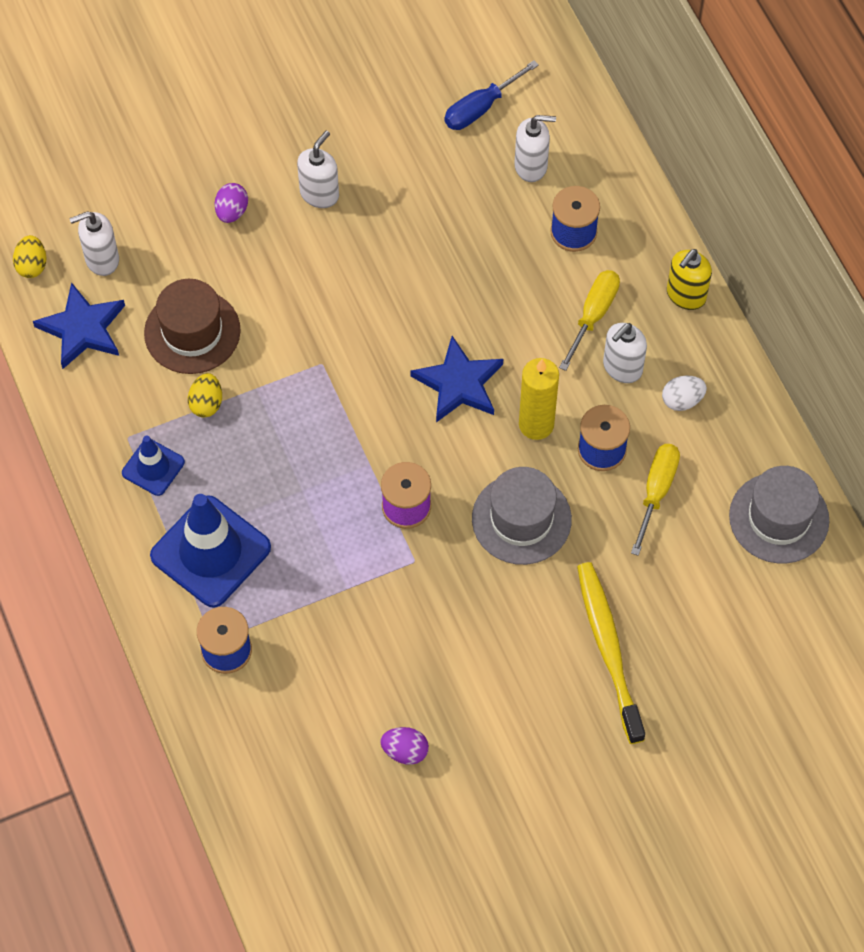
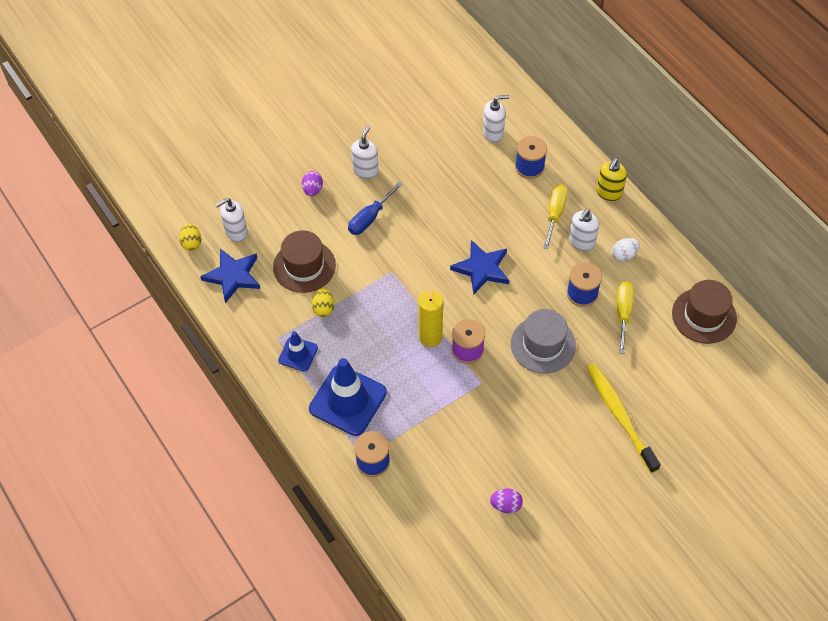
camera: 10 degrees left, 5 degrees down
blue screwdriver [444,60,539,130] -> blue screwdriver moved to [348,182,403,235]
yellow candle [519,358,559,440] -> yellow candle moved to [418,290,443,347]
grey hat [729,466,829,563] -> brown hat [672,280,737,344]

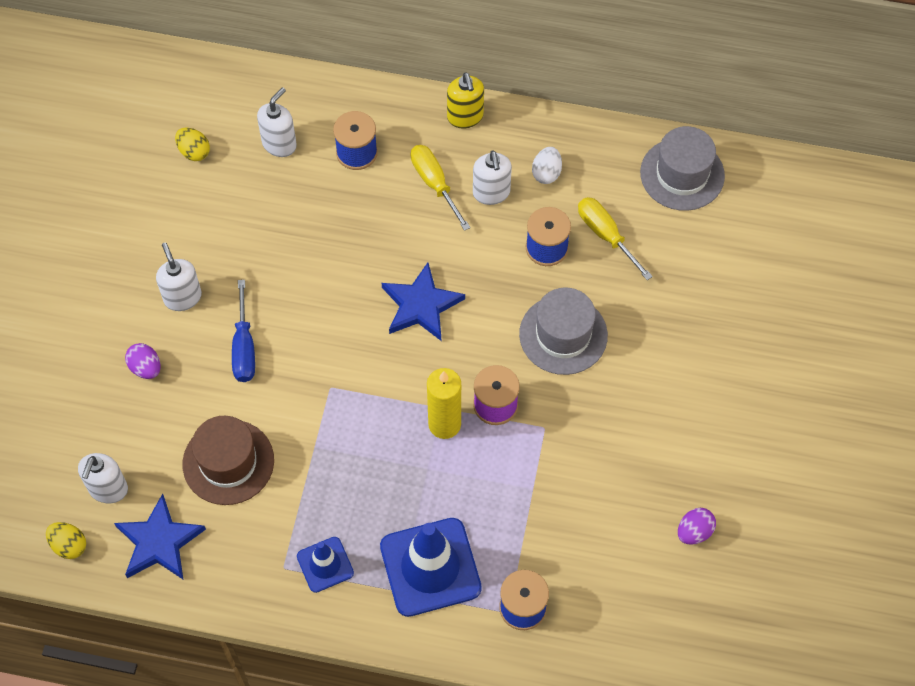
camera: 45 degrees left, 5 degrees up
yellow egg [312,288,334,317] -> yellow egg moved to [175,127,210,161]
yellow toothbrush [587,363,661,473] -> none
brown hat [672,280,737,344] -> grey hat [640,126,725,211]

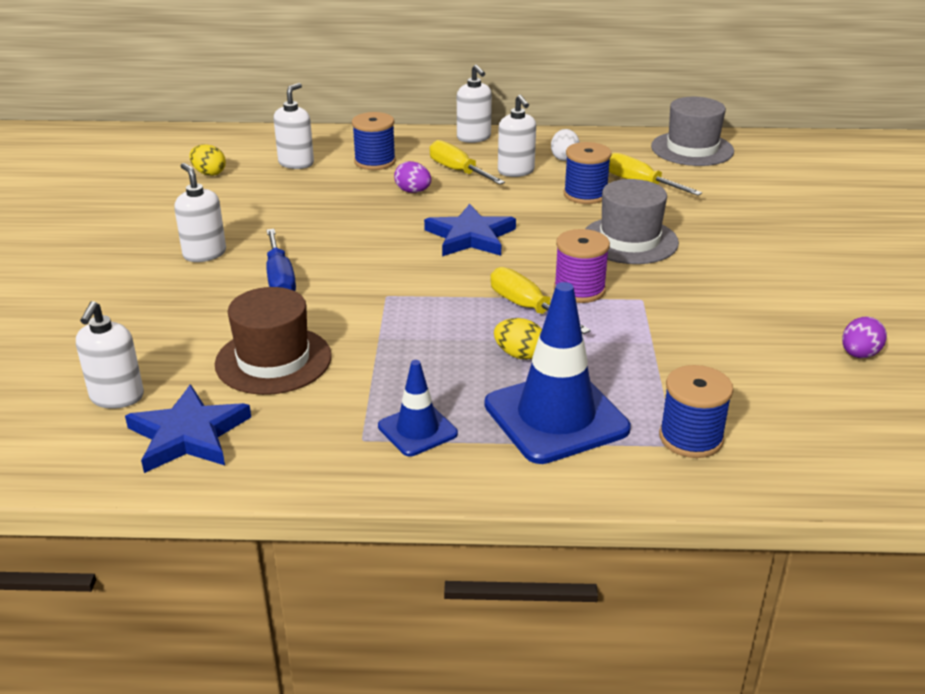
camera: 10 degrees left, 30 degrees down
yellow egg [46,522,86,559] -> yellow egg moved to [494,318,542,360]
purple egg [125,343,161,379] -> purple egg moved to [394,161,431,193]
yellow candle [427,368,461,439] -> yellow screwdriver [490,267,591,334]
yellow soap dispenser [447,73,484,128] -> white soap dispenser [457,64,492,143]

